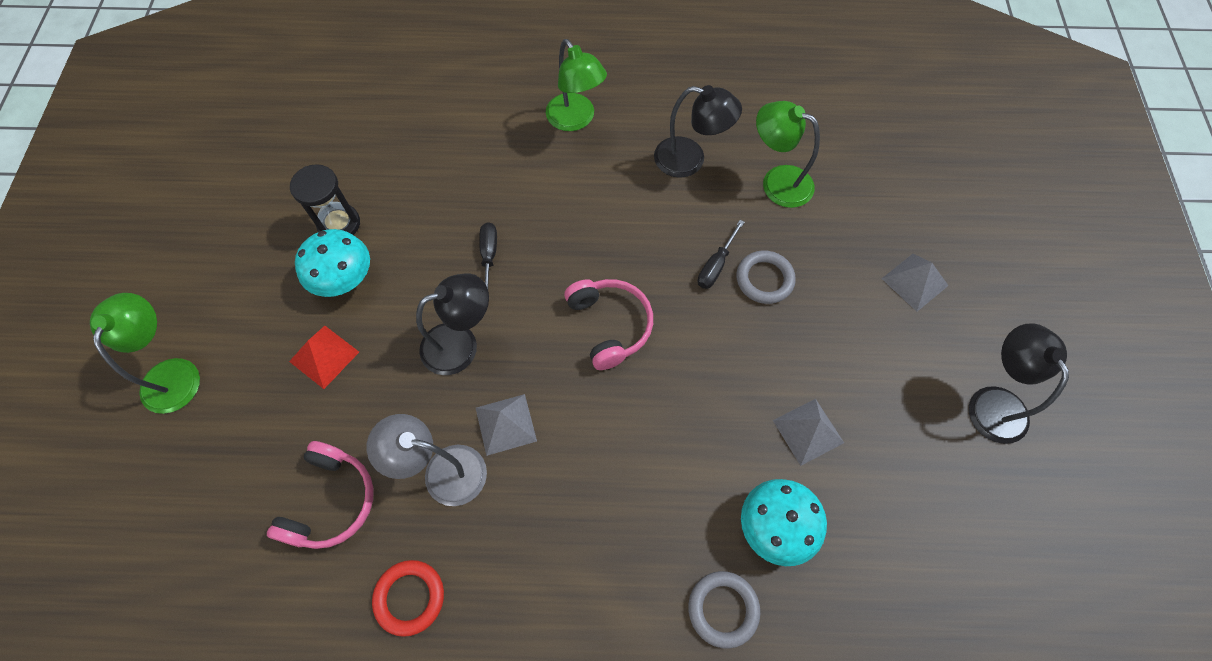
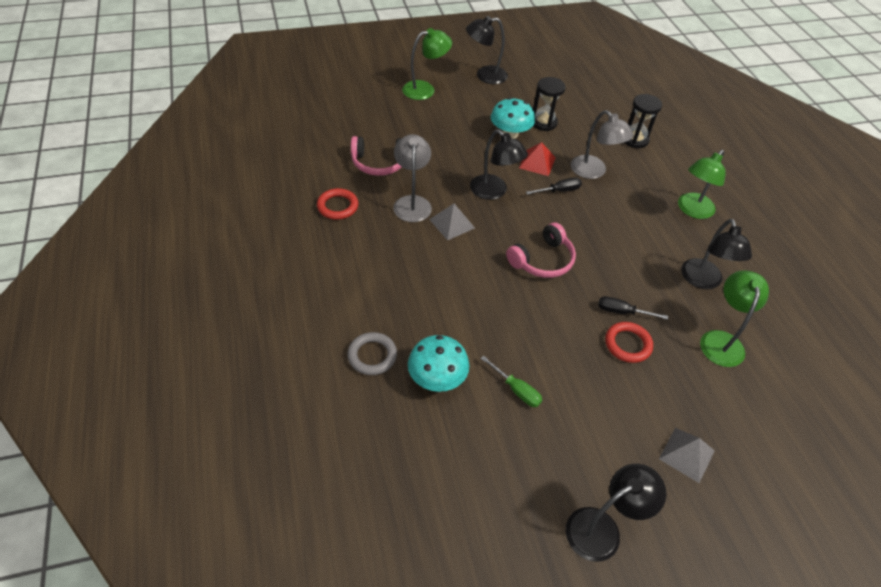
camera: 70 degrees right, 15 degrees down
red pyramid [289,326,359,389] -> red pyramid moved to [519,142,556,176]
grey ring [736,250,796,304] -> red ring [605,322,653,363]
grey pyramid [773,399,844,466] -> green screwdriver [480,355,542,407]
none -> black lamp [466,16,508,84]
none -> grey lamp [571,110,634,179]
none -> black hourglass [624,94,662,148]

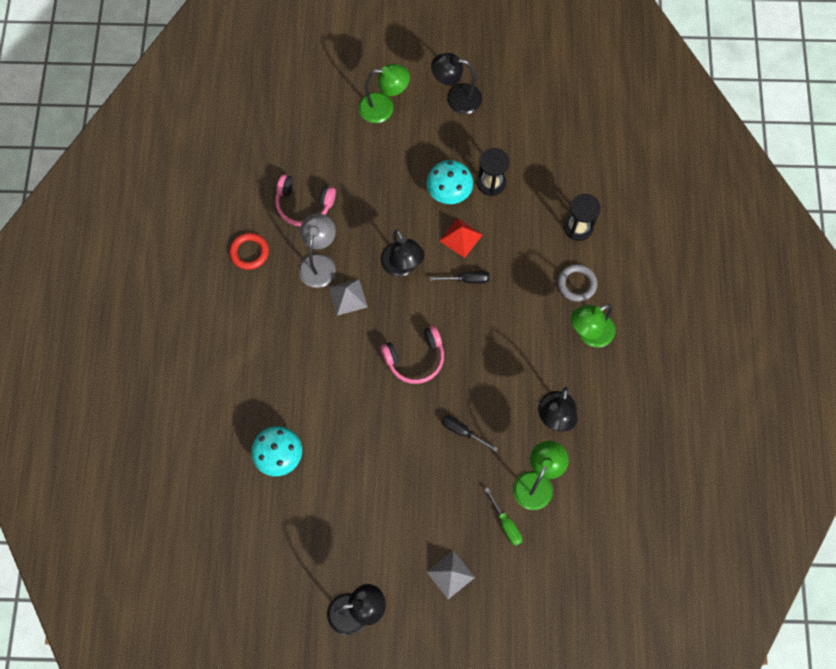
camera: 20 degrees right, 20 degrees up
grey ring [347,332,397,375] -> grey ring moved to [558,264,597,302]
green screwdriver [480,355,542,407] -> green screwdriver moved to [484,487,522,546]
grey lamp [571,110,634,179] -> none
red ring [605,322,653,363] -> none

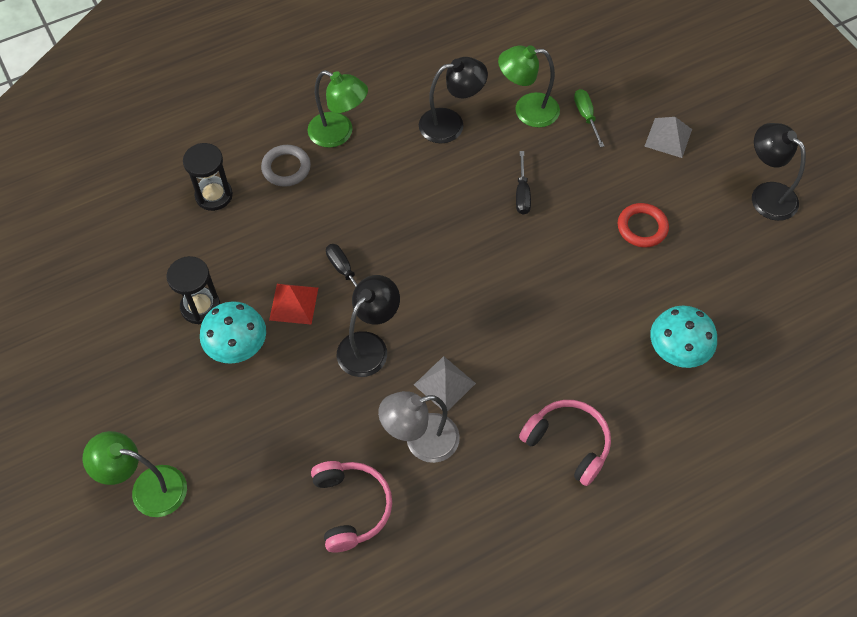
camera: 120 degrees left, 10 degrees down
red ring [229,233,269,270] -> red ring moved to [618,203,669,247]
green lamp [358,64,410,123] -> green lamp turned 45 degrees counterclockwise [83,431,187,517]
pink headphones [380,326,444,384] -> pink headphones moved to [519,400,611,486]
black lamp [431,53,482,114] -> none
green screwdriver [484,487,522,546] -> green screwdriver turned 45 degrees counterclockwise [574,89,604,147]

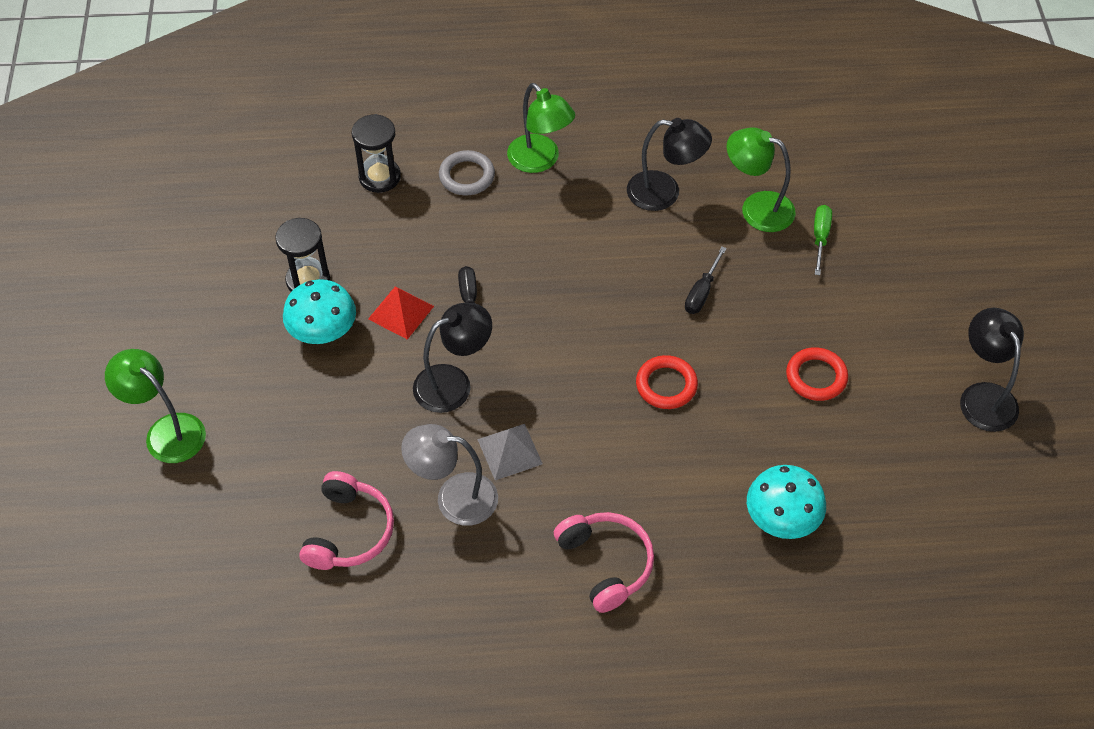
camera: 25 degrees right, 5 degrees down
grey pyramid [644,117,692,158] -> none
none -> red ring [636,355,698,409]

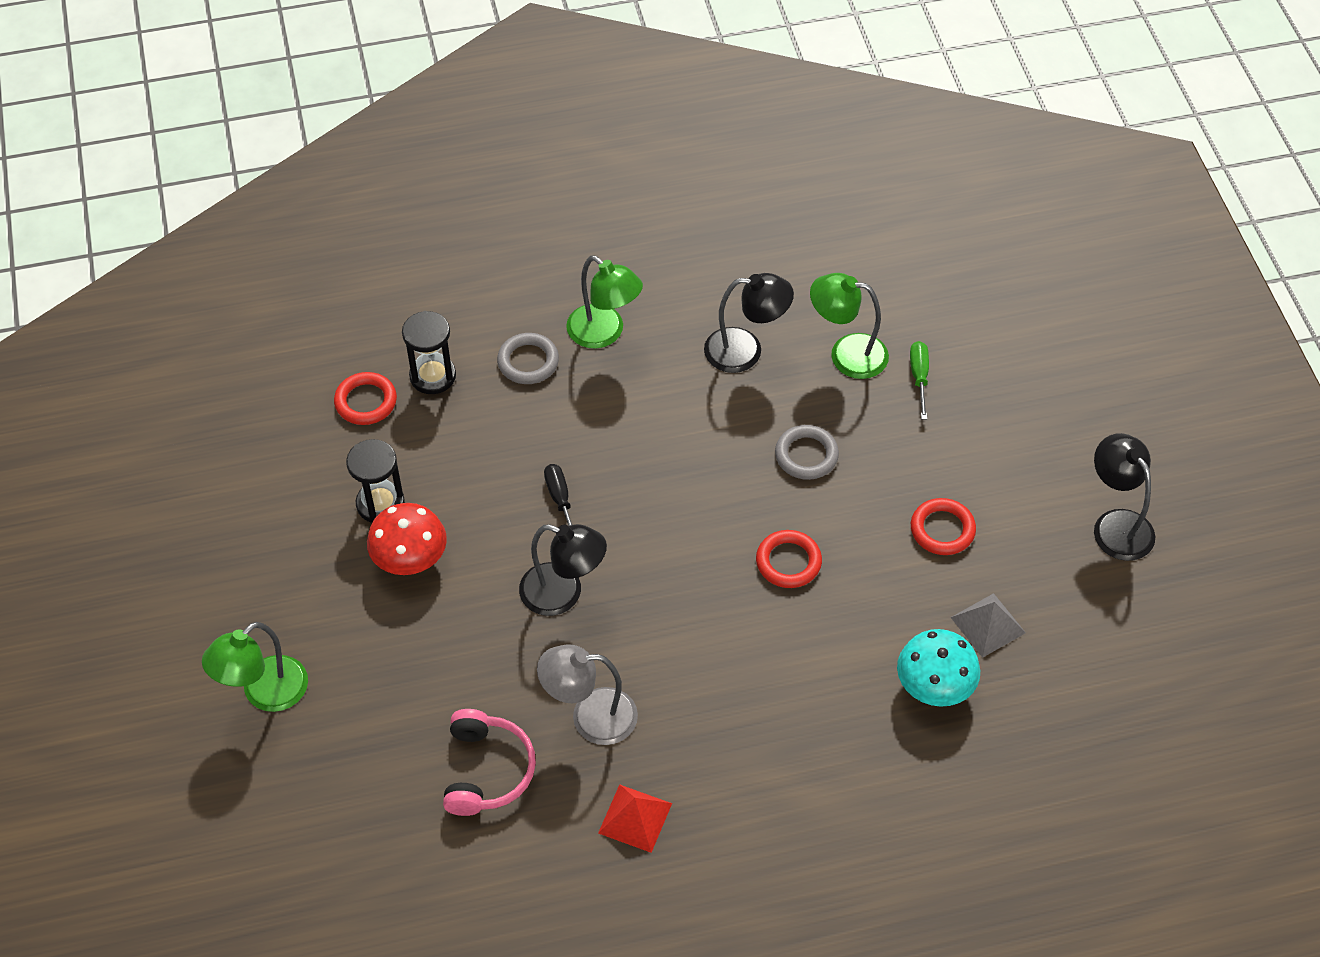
camera: 10 degrees left, 0 degrees up
green lamp [105,349,206,463] -> green lamp turned 75 degrees counterclockwise [202,622,308,712]
turquoise mushroom [283,279,356,344] -> red mushroom [367,503,447,575]
red pyramid [368,287,434,340] -> red pyramid moved to [598,784,672,853]
black lamp [413,303,492,413] -> black lamp turned 60 degrees clockwise [519,524,607,616]
grey pyramid [477,424,543,480] -> grey pyramid moved to [951,593,1026,658]
pink headphones [554,512,654,613] -> none
black screwdriver [685,246,727,314] -> grey ring [775,425,839,480]
none -> red ring [334,372,397,425]

